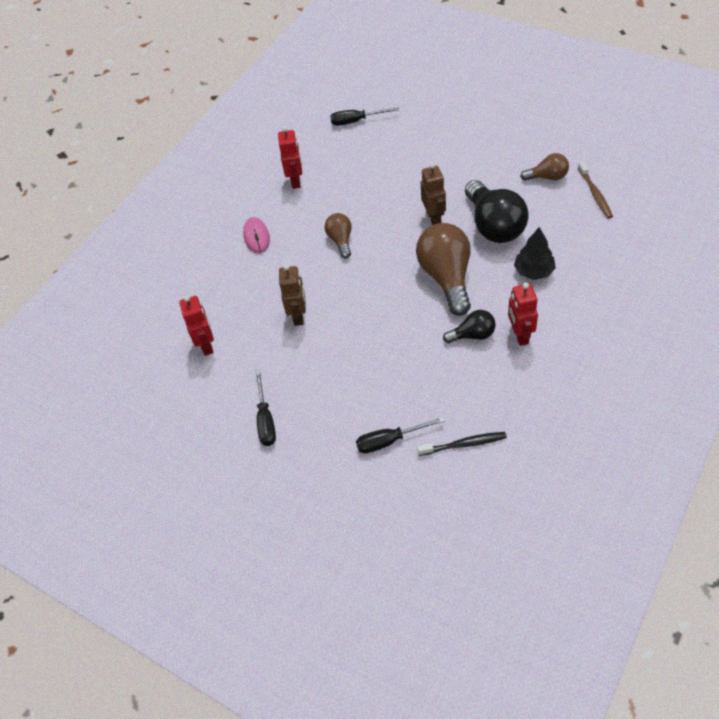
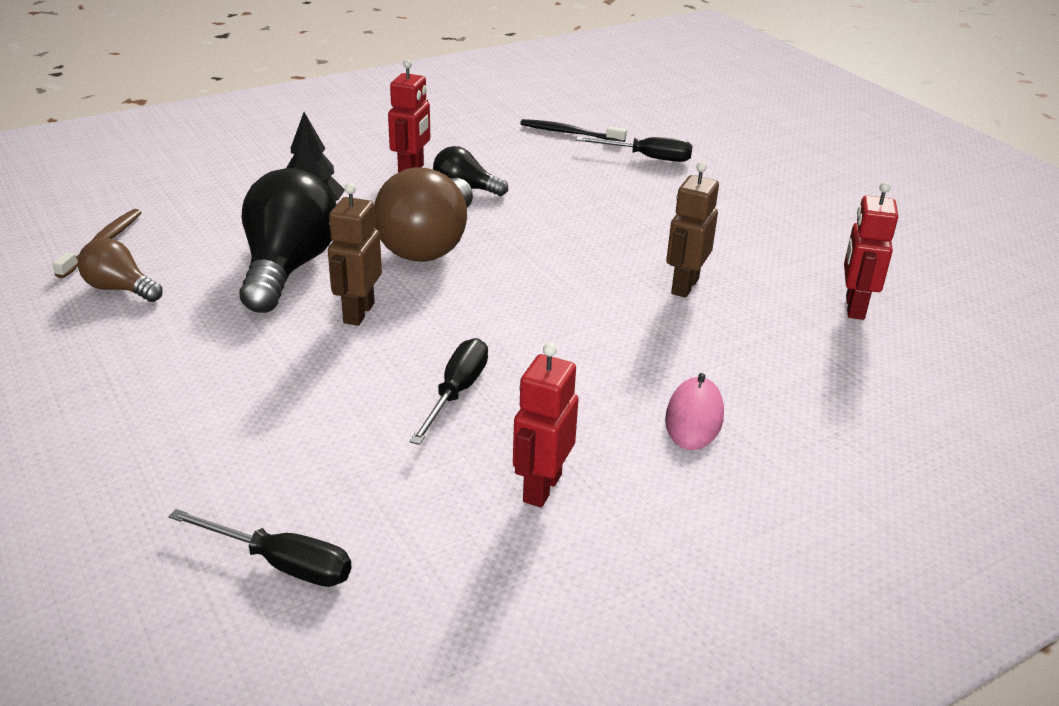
camera: 160 degrees left, 20 degrees down
black screwdriver [255,369,276,446] -> black screwdriver moved to [410,338,488,445]
brown light bulb [325,213,352,259] -> none

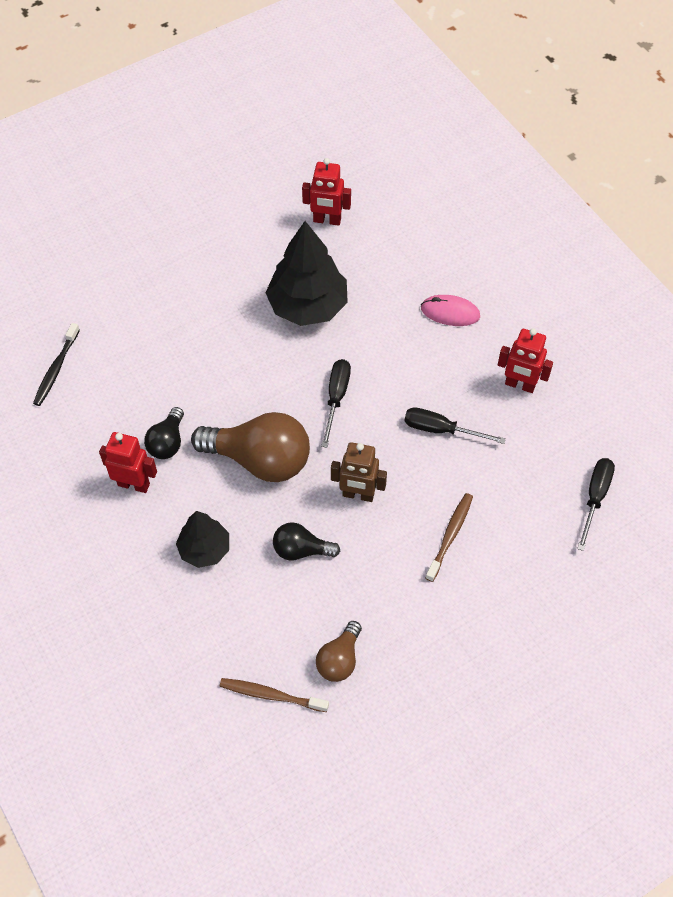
camera: 90 degrees left, 25 degrees up
black light bulb [239,168,337,313] -> black light bulb [273,522,340,561], size x0.53
black screwdriver [576,137,693,162] -> black screwdriver moved to [321,359,351,448]
brown robot [666,162,719,298] -> black tree [266,221,348,326]
none -> brown toothbrush [425,493,473,582]

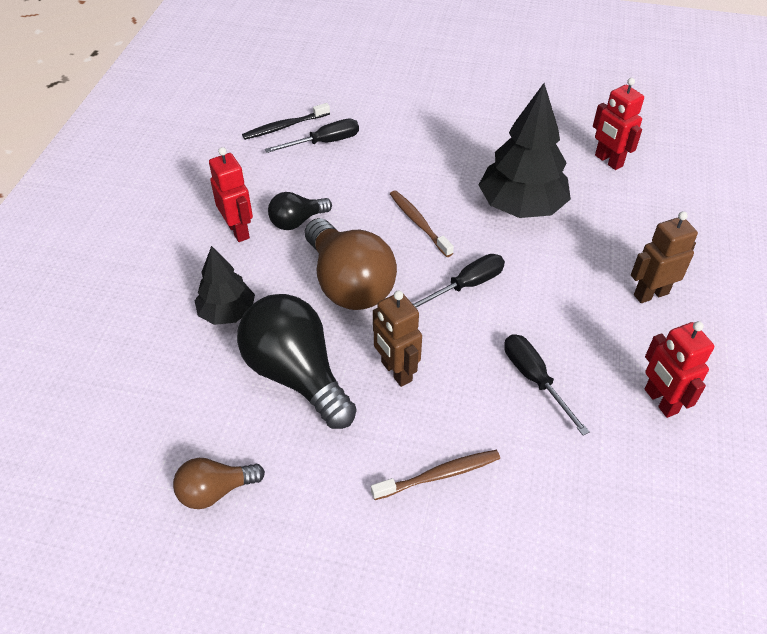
camera: 45 degrees right, 10 degrees down
brown toothbrush [220,678,329,712] -> brown toothbrush moved to [390,190,454,257]
black light bulb [273,522,340,561] -> black light bulb [237,294,357,429], size x1.90
pink mouse [421,295,480,326] -> brown robot [631,211,698,303]
black screwdriver [577,458,615,551] -> black screwdriver moved to [265,119,359,153]

